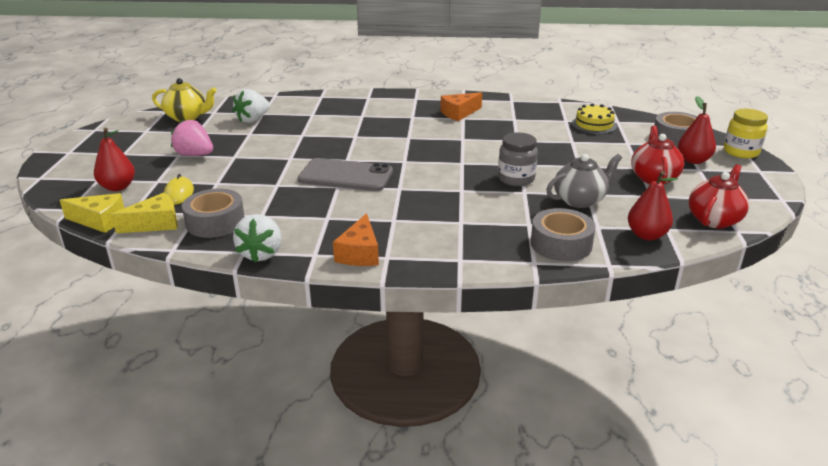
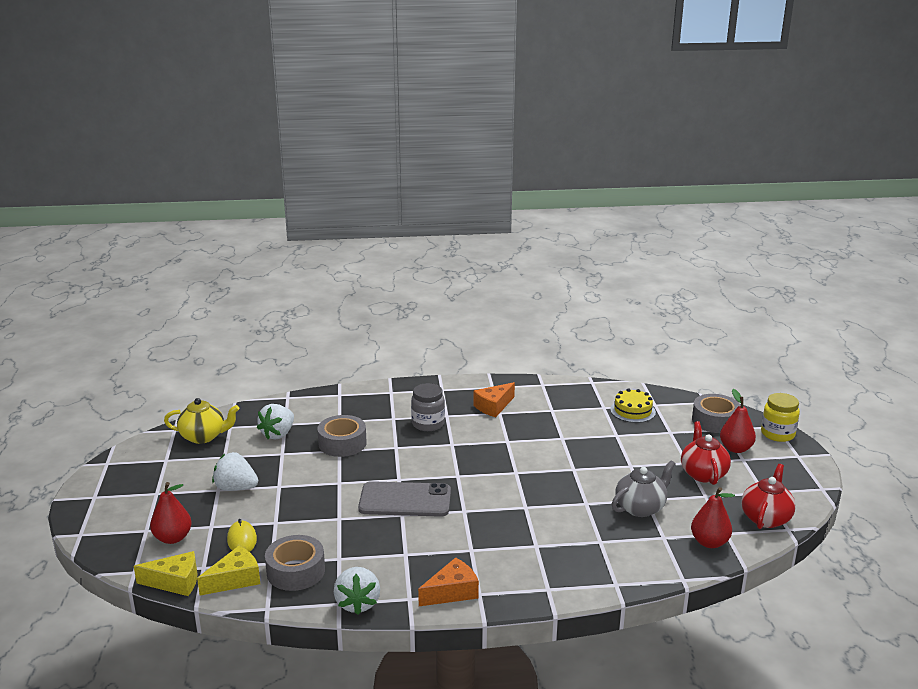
camera: 10 degrees left, 5 degrees down
pink strawberry [171,119,213,156] -> white strawberry [212,452,258,491]
orange cheese [333,213,379,266] -> orange cheese turned 120 degrees counterclockwise [418,557,479,606]
grey jar [498,132,538,186] -> grey jar moved to [411,383,445,431]
grey tape [531,208,596,261] -> grey tape moved to [317,415,367,457]

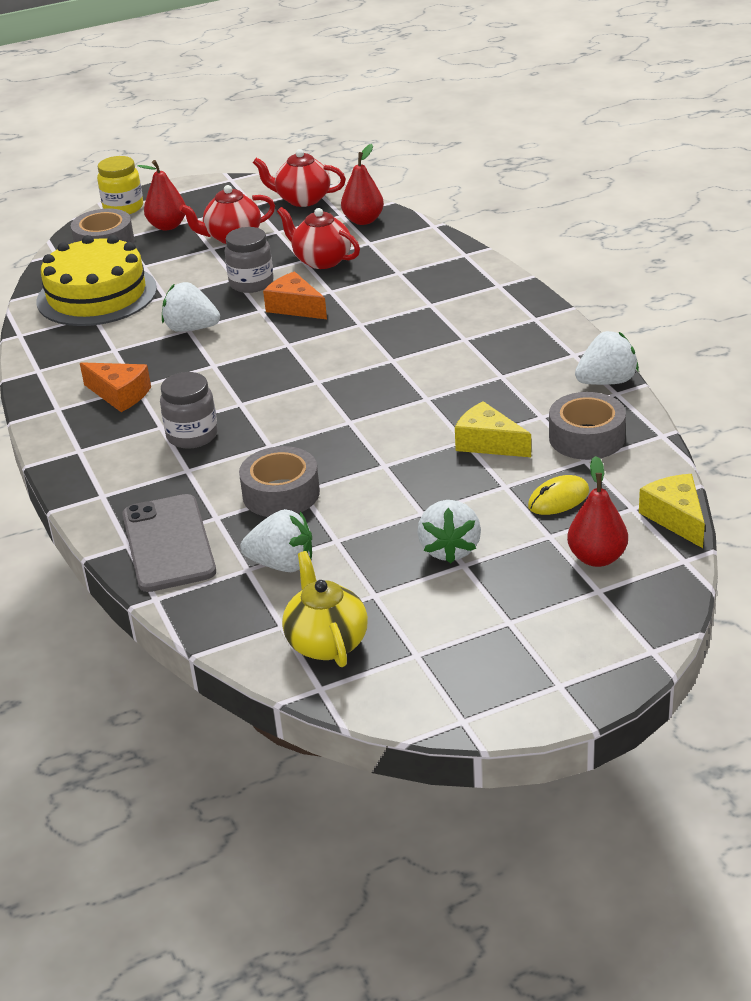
camera: 105 degrees left, 10 degrees up
yellow cheese [197,546,260,595] -> yellow cheese moved to [455,401,531,457]
grey phone [358,481,451,517] -> grey phone moved to [122,494,216,592]
orange cheese [418,557,479,606] -> orange cheese moved to [263,271,327,319]
yellow cake [610,388,656,423] -> yellow cake [37,235,157,326], size x1.92
grey teapot [612,460,676,517] -> red teapot [277,207,360,269]
none -> white strawberry [162,282,220,332]
none -> grey jar [225,227,274,293]

